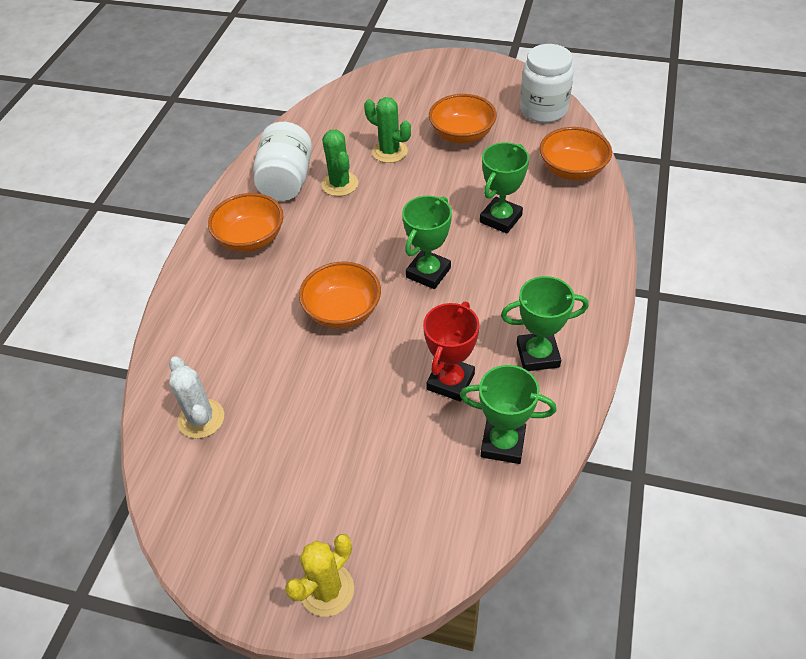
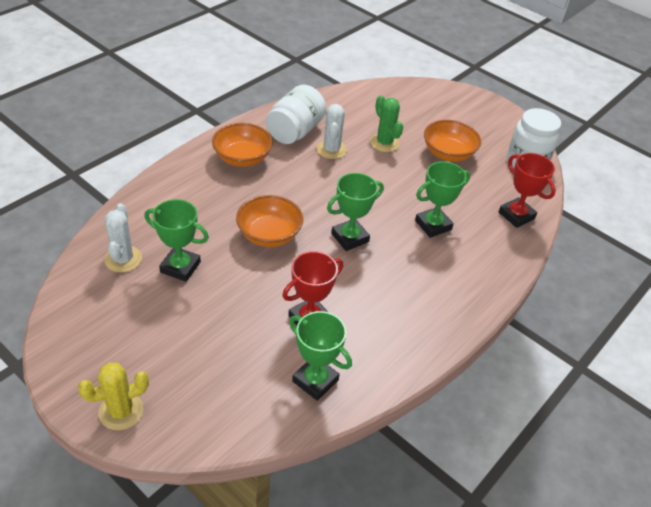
camera: 20 degrees right, 5 degrees down
green cactus [322,129,358,196] -> white cactus [317,104,347,159]
green trophy [501,276,589,371] -> green trophy moved to [144,199,209,282]
orange bowl [540,127,612,180] -> red trophy [499,153,556,228]

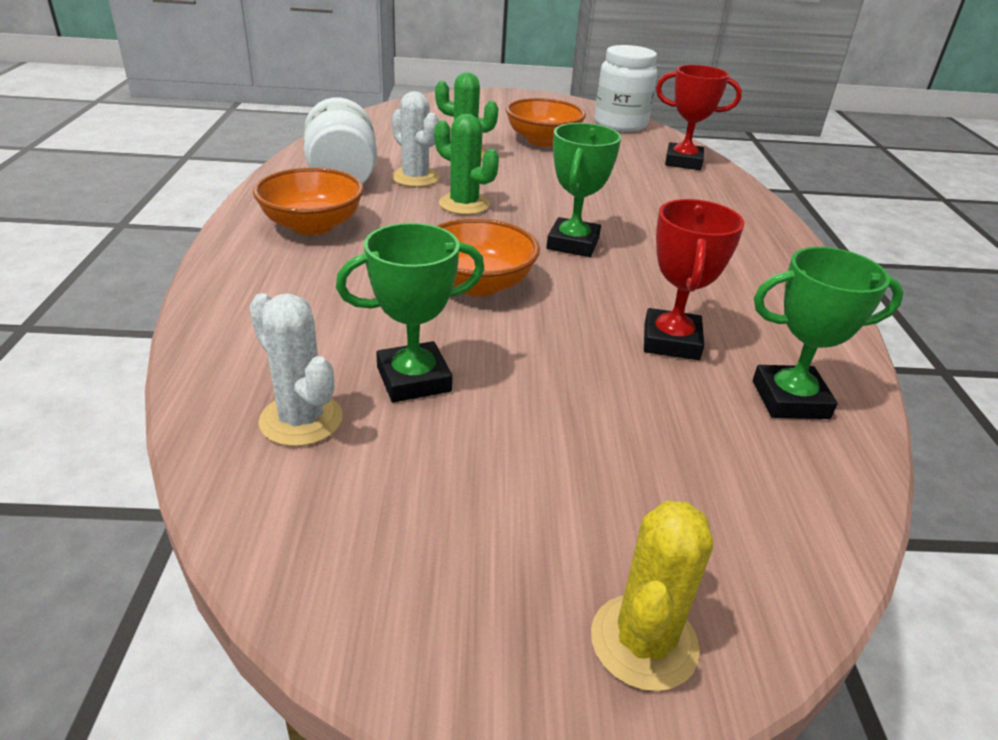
camera: 40 degrees left, 10 degrees down
green trophy [415,161,470,238] -> none
none -> green cactus [435,114,499,215]

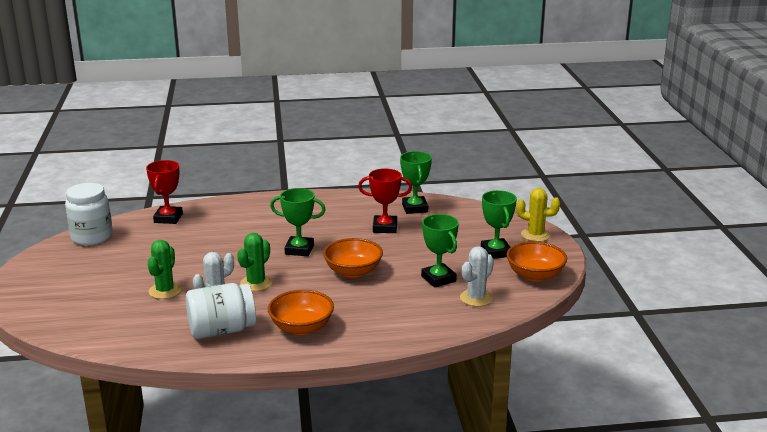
camera: 95 degrees left, 10 degrees down
orange bowl [506,98,586,146] -> orange bowl moved to [506,241,567,282]
none -> green trophy [481,190,517,259]

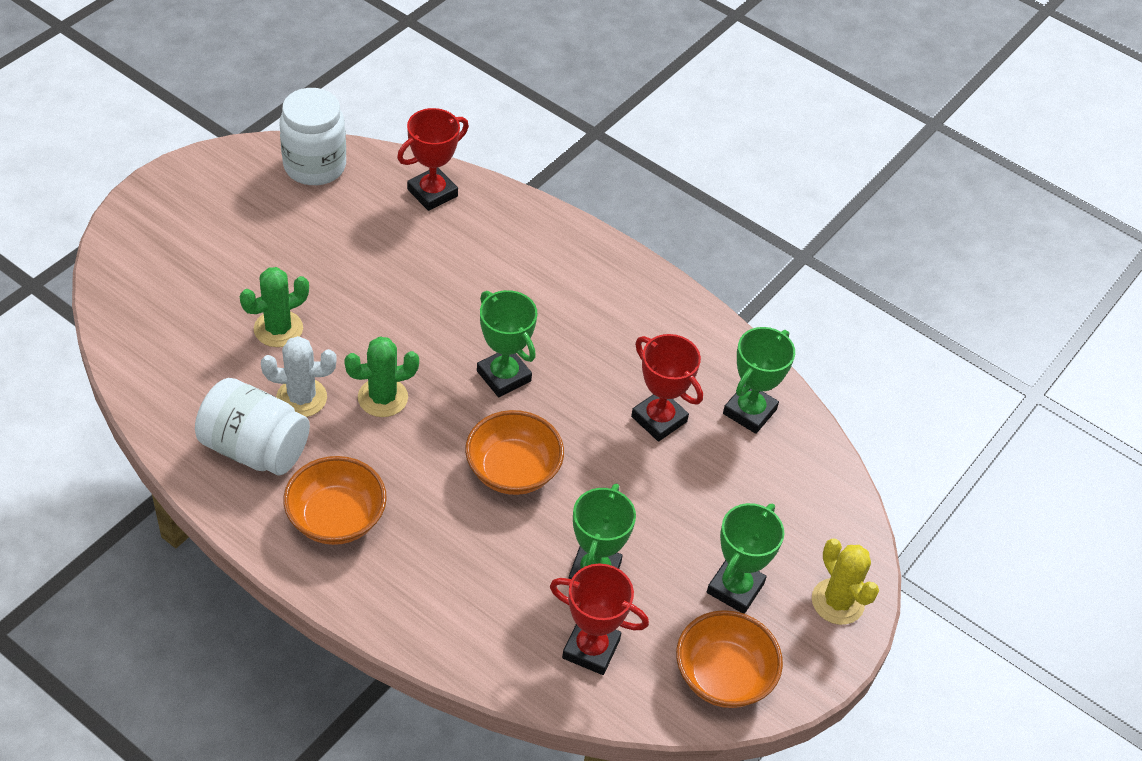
camera: 40 degrees right, 25 degrees up
white cactus [460,246,494,307] -> red trophy [550,563,649,675]

